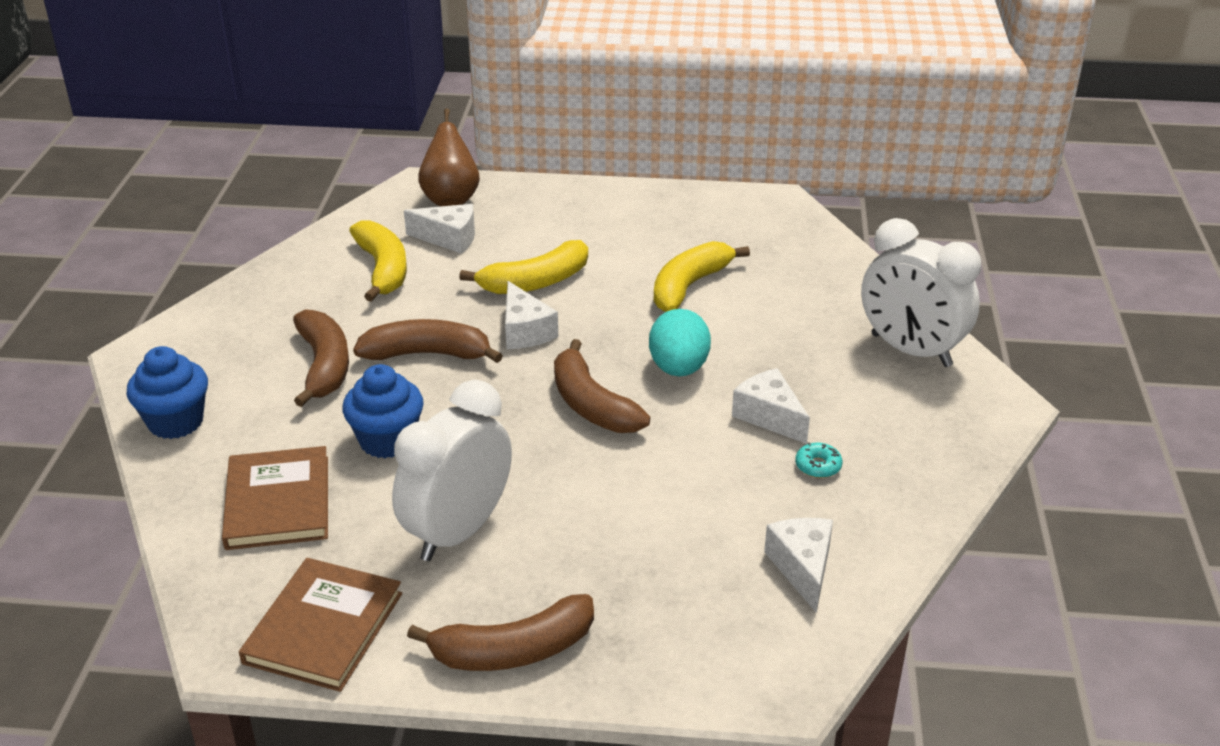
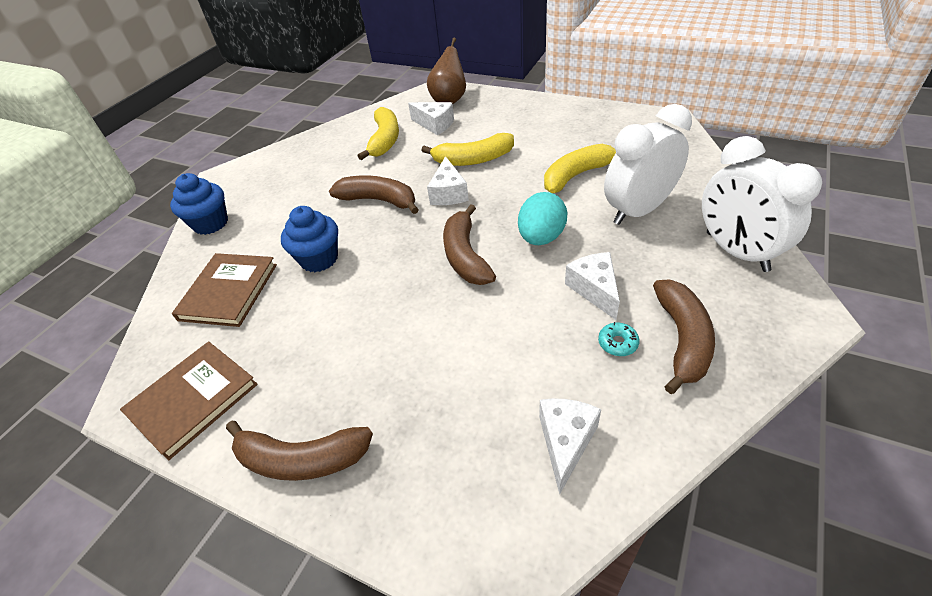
camera: 25 degrees right, 10 degrees up
brown banana [293,309,349,407] -> brown banana moved to [653,279,715,394]
white clock [392,380,512,561] -> white clock moved to [604,104,692,225]

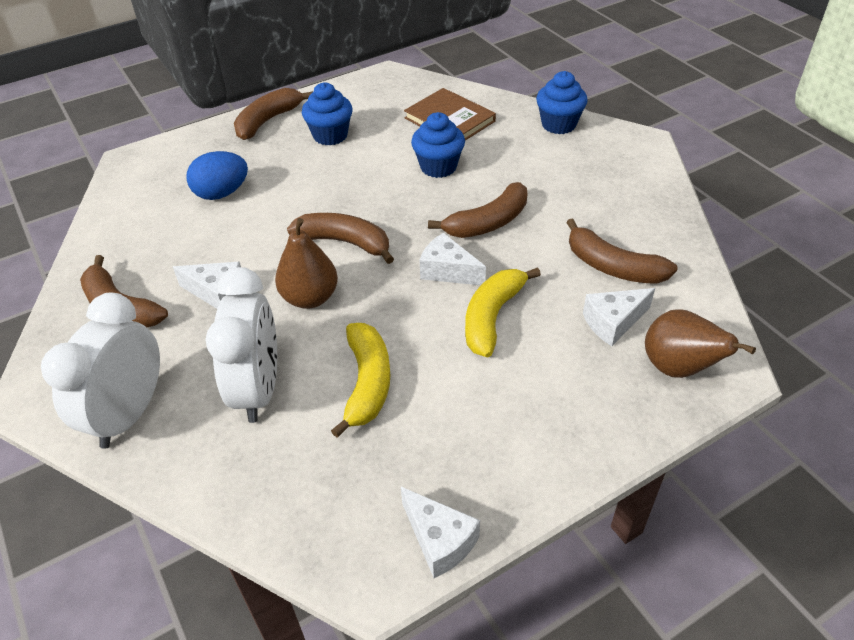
camera: 120 degrees right, 0 degrees up
brown book [120,341,258,460] -> none
yellow banana [358,107,399,160] -> brown banana [566,219,678,284]
turquoise egg [518,192,567,245] -> brown pear [275,218,338,309]
white cheese [539,398,601,494] -> white cheese moved to [401,487,480,578]
turquoise donut [598,322,640,356] -> none
white clock [702,136,822,272] -> white clock turned 75 degrees counterclockwise [41,293,160,449]
none -> blue egg [186,151,248,200]
none -> blue cupcake [302,82,353,146]

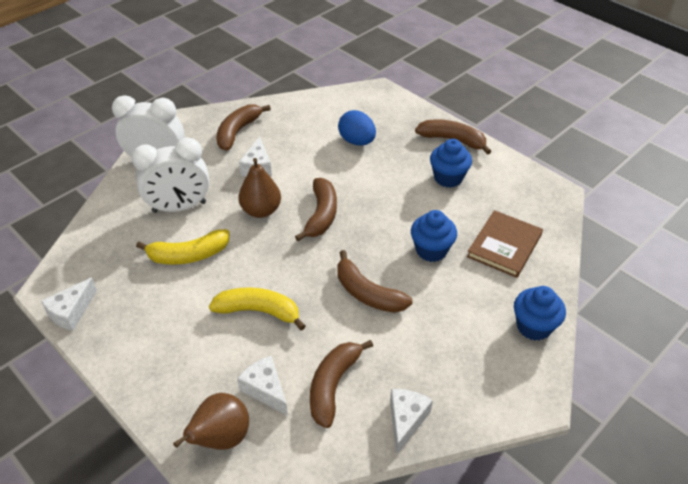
camera: 75 degrees right, 0 degrees up
white cheese [420,233,486,285] -> white cheese moved to [390,389,433,455]

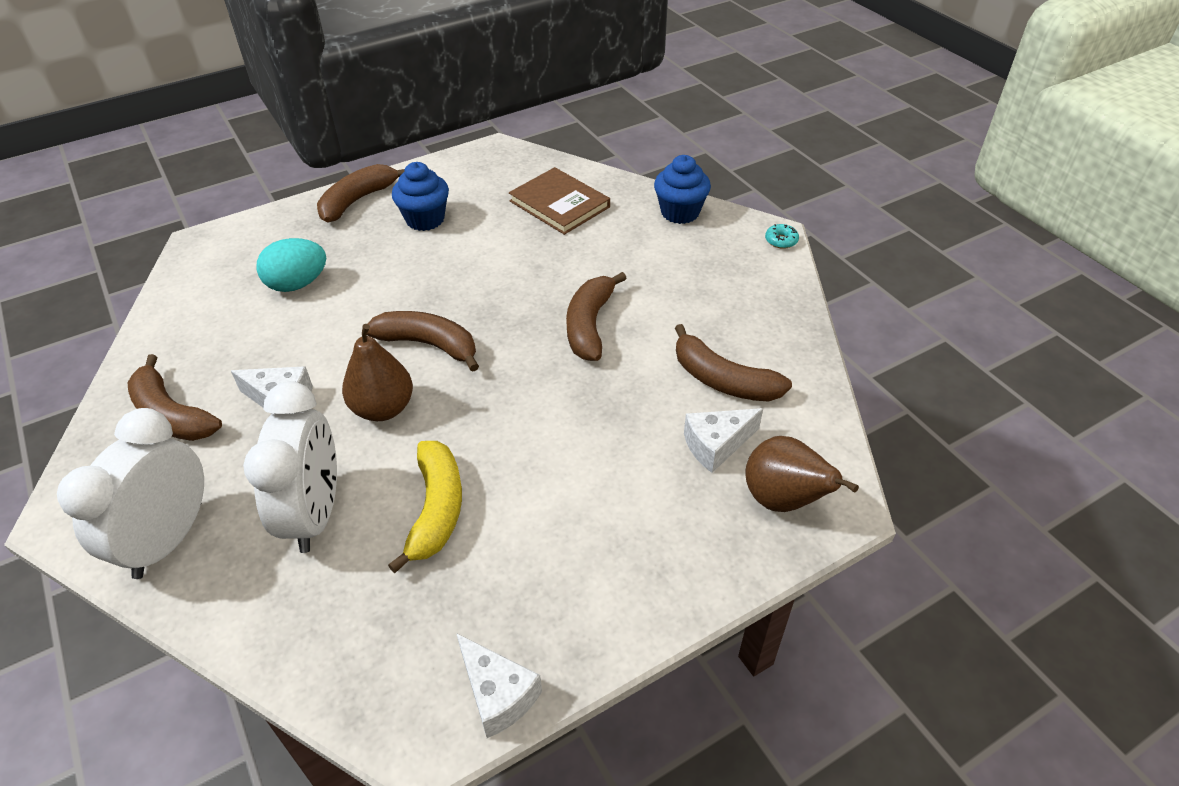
camera: 75 degrees left, 0 degrees up
yellow banana [209,287,306,331] -> none
blue egg [338,110,376,145] -> turquoise egg [256,238,326,292]
brown banana [338,250,413,313] -> brown banana turned 135 degrees clockwise [566,272,627,361]
white cheese [390,389,433,455] -> none
blue cupcake [411,210,457,262] -> none
none -> turquoise donut [765,224,799,249]

